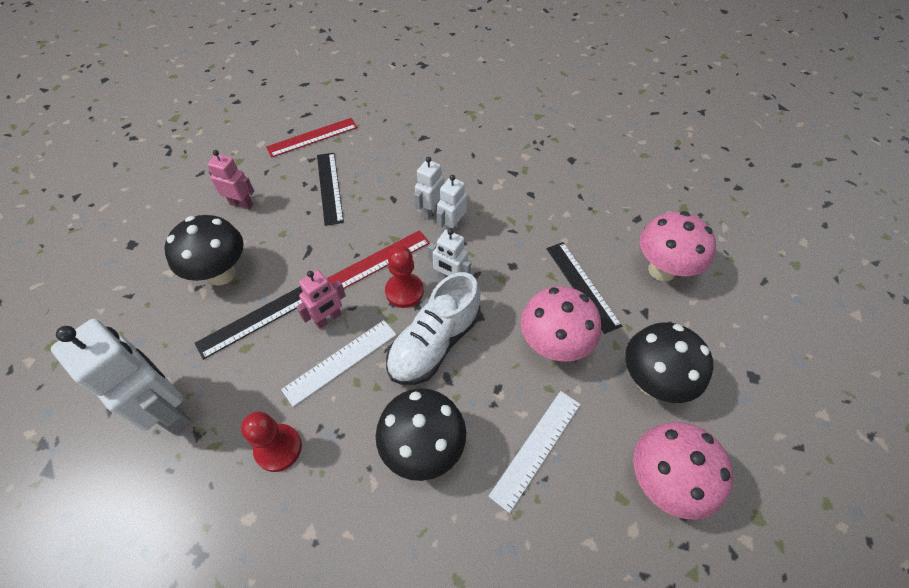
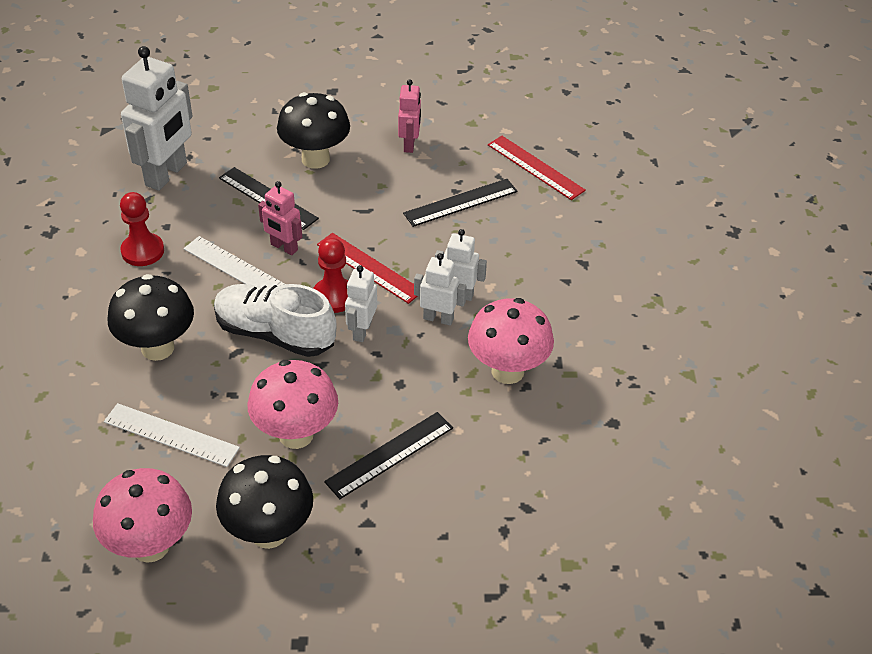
camera: 75 degrees right, 10 degrees down
pink mushroom [640,211,716,282] -> pink mushroom moved to [468,298,554,384]

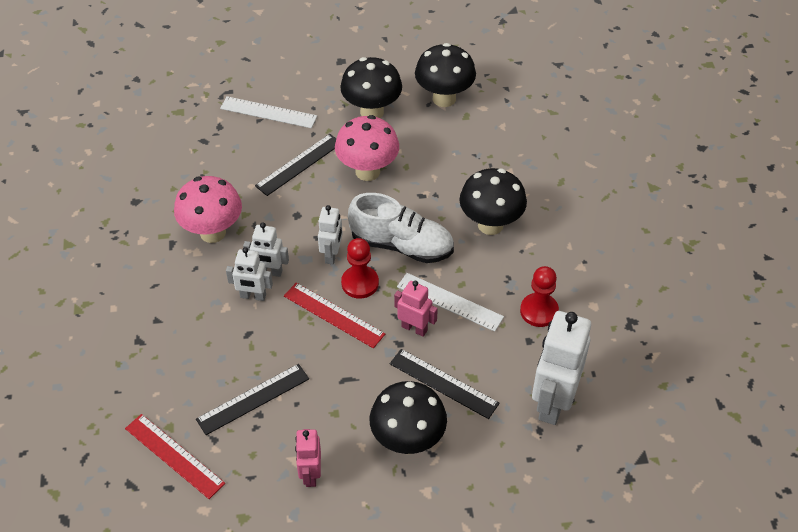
camera: 175 degrees right, 5 degrees up
pink mushroom [93,468,192,563] -> black mushroom [415,43,476,107]
white ruler [104,403,240,467] -> white ruler moved to [220,96,317,128]

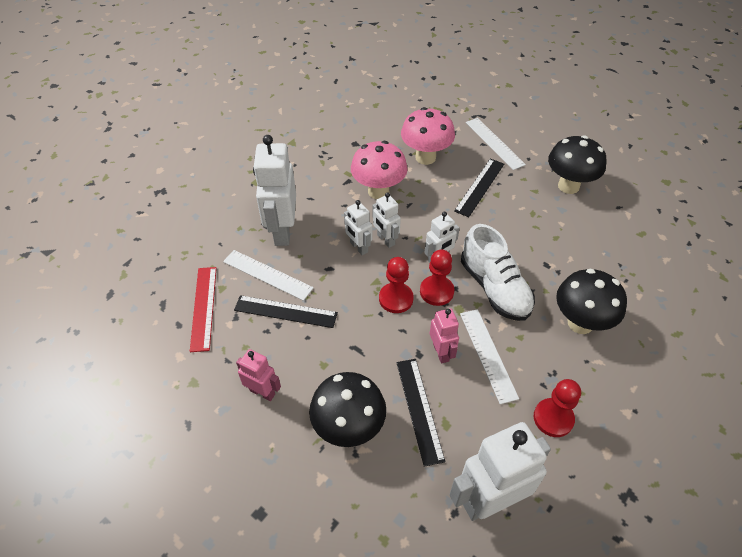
camera: 45 degrees right, 0 degrees up
black ruler [255,134,336,196] -> black ruler turned 60 degrees counterclockwise [454,159,504,217]
red ruler [284,283,385,348] -> red pawn [379,257,414,313]
pink robot [295,429,321,487] -> pink robot turned 75 degrees clockwise [236,349,281,401]
pink mushroom [335,115,399,181] -> pink mushroom moved to [401,107,455,165]
black mushroom [415,43,476,107] -> none
none -> white ruler [223,250,314,301]
none -> white robot [253,135,296,246]

